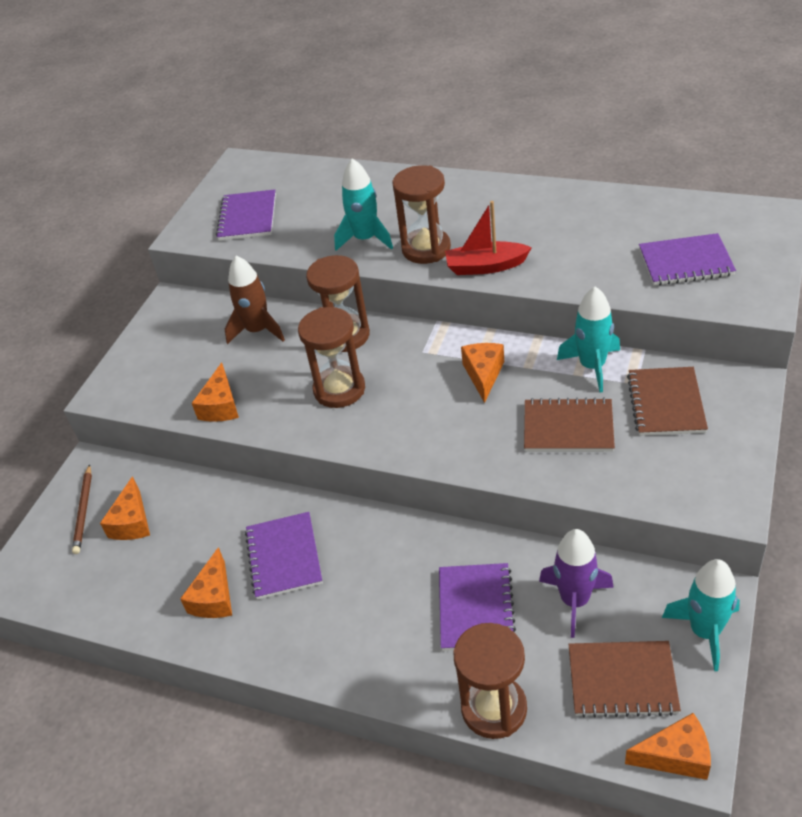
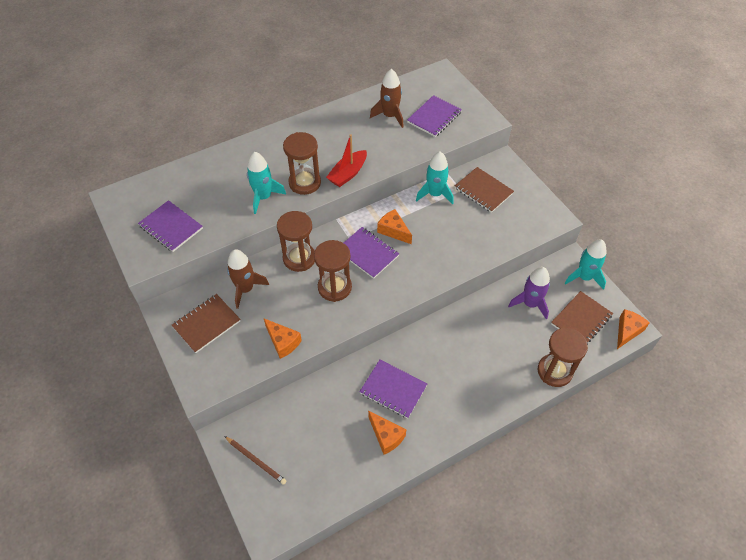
camera: 55 degrees left, 10 degrees up
orange cheese [100,476,150,540] -> none
purple notebook [439,563,516,651] -> purple notebook moved to [344,227,399,279]
brown notebook [524,397,615,452] -> brown notebook moved to [172,294,241,353]
none -> brown rocket [370,69,404,128]

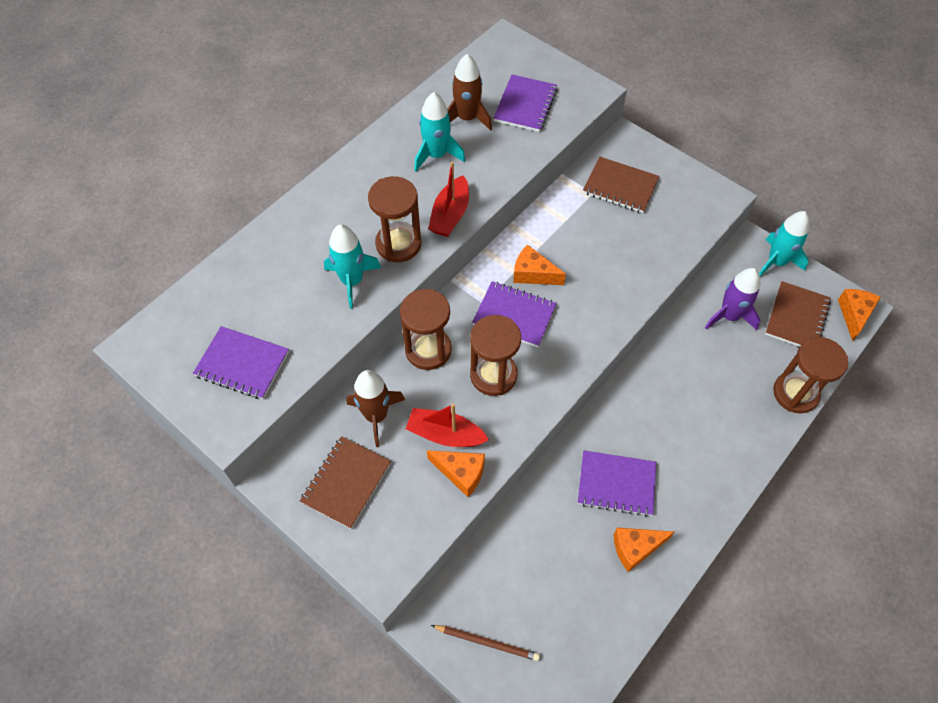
camera: 20 degrees left, 5 degrees up
orange cheese [368,410,406,455] -> orange cheese turned 135 degrees clockwise [613,528,674,572]
turquoise rocket [416,152,454,204] -> turquoise rocket moved to [414,92,465,171]
none -> red boat [406,404,489,447]

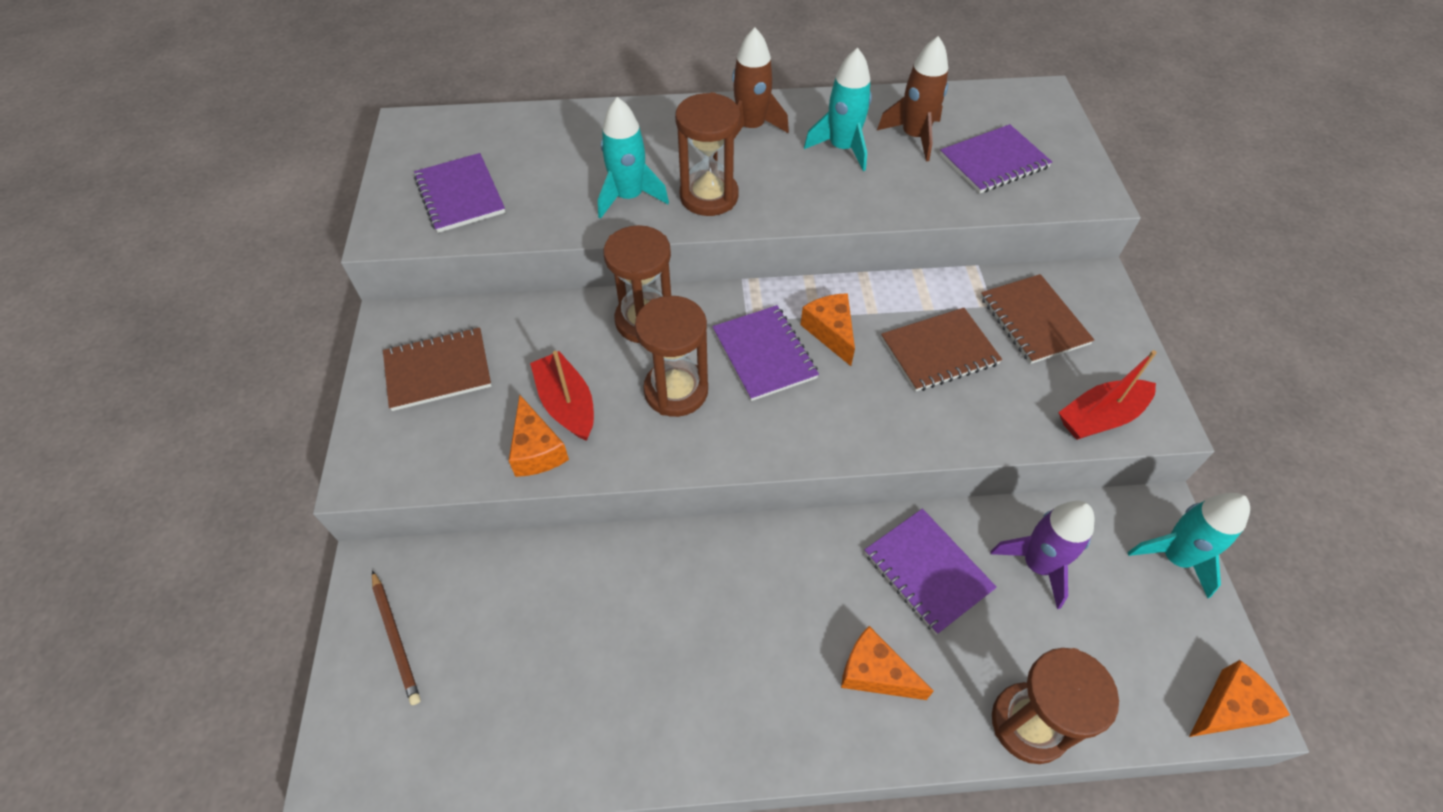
camera: 45 degrees right, 5 degrees down
brown rocket [346,370,405,447] -> brown rocket moved to [732,27,789,139]
red boat [428,162,469,237] -> red boat moved to [1058,350,1157,440]
purple notebook [578,450,656,516] -> purple notebook moved to [865,509,997,635]
orange cheese [613,528,674,572] -> orange cheese moved to [841,626,934,700]
brown notebook [765,281,831,347] -> brown notebook moved to [881,308,1002,392]

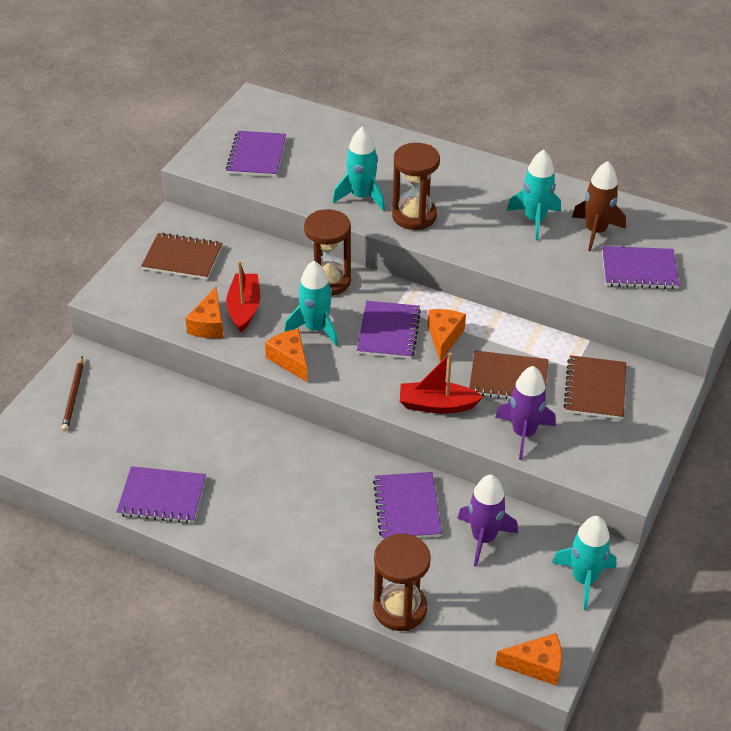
camera: 30 degrees right, 10 degrees down
brown hourglass [635,296,708,417] -> turquoise rocket [284,261,338,346]
brown rocket [732,27,789,139] -> none
orange cheese [841,626,934,700] -> orange cheese moved to [265,329,308,383]
red boat [1058,350,1157,440] -> red boat moved to [400,353,483,414]
none -> purple notebook [116,466,206,524]
none -> purple rocket [495,366,556,460]

